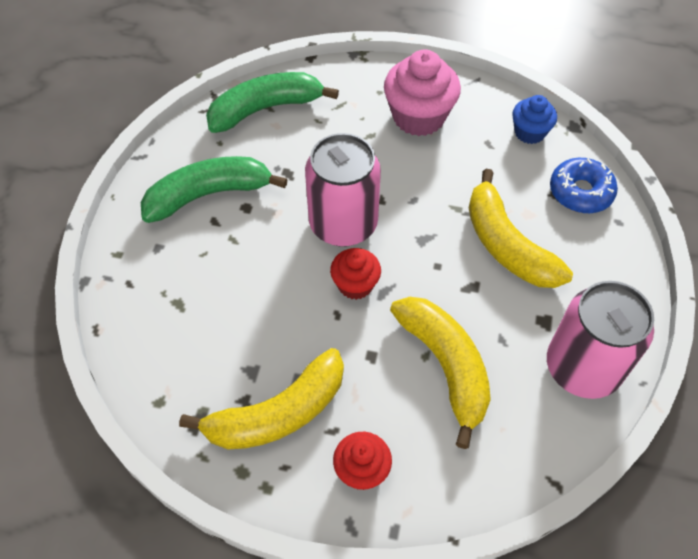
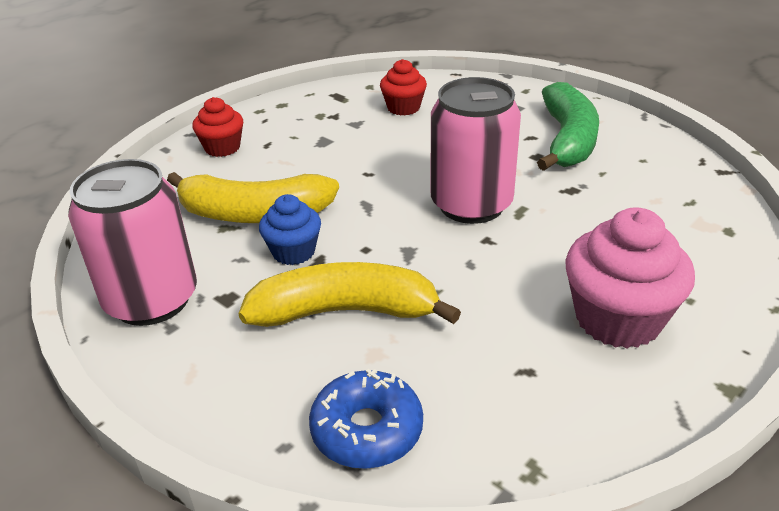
camera: 120 degrees right, 20 degrees down
yellow banana [179,348,344,449] -> none
green banana [206,72,339,133] -> none
red cupcake [330,248,381,300] -> red cupcake moved to [380,59,427,115]
blue cupcake [512,95,557,144] -> blue cupcake moved to [259,194,321,265]

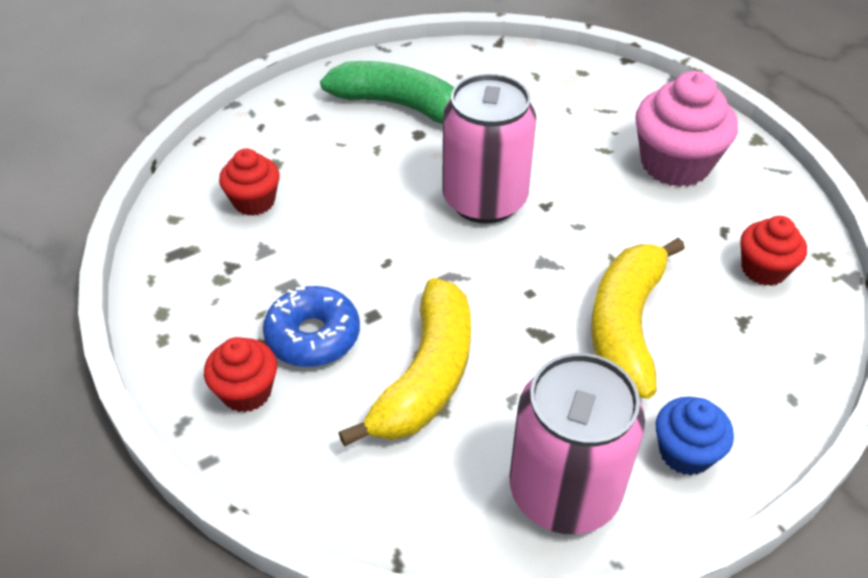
camera: 75 degrees left, 10 degrees up
blue cupcake [259,194,321,265] -> blue cupcake moved to [656,397,734,475]
blue donut [309,369,423,469] -> blue donut moved to [263,286,360,367]
none -> red cupcake [741,216,807,286]

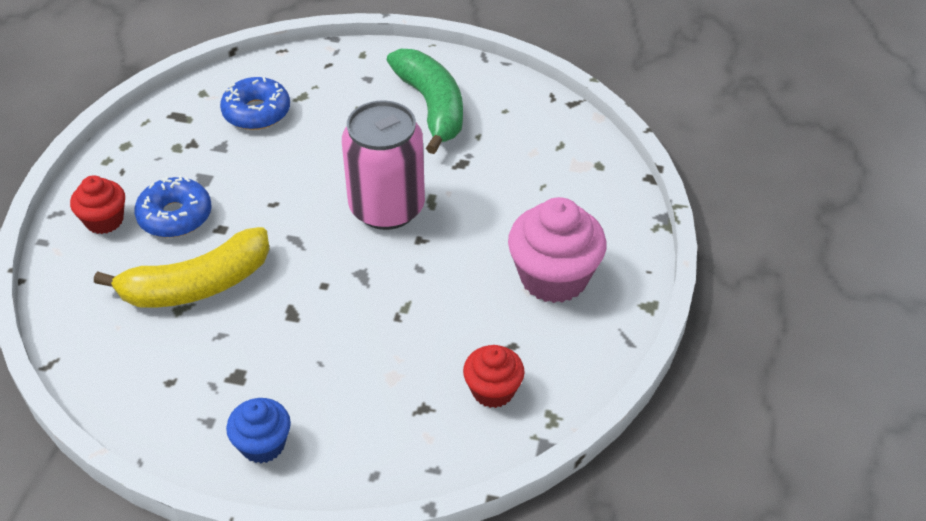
camera: 45 degrees right, 0 degrees up
red cupcake [219,148,280,216] -> blue donut [220,77,290,130]
pink can [510,353,645,534] -> none
yellow banana [591,238,685,399] -> none

